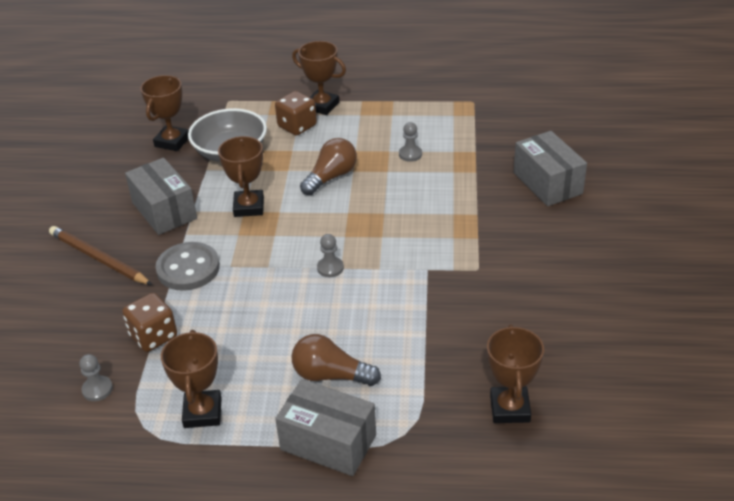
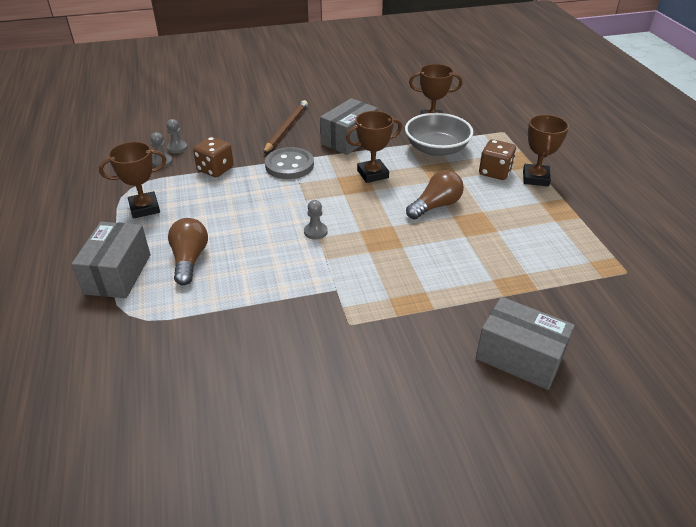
camera: 70 degrees right, 0 degrees up
brown light bulb [300,138,357,196] -> brown light bulb turned 60 degrees counterclockwise [406,170,464,219]
grey pawn [399,122,422,162] -> grey pawn moved to [167,119,188,154]
brown trophy [487,324,544,423] -> none
grey box [513,131,587,206] -> grey box turned 75 degrees clockwise [476,297,575,390]

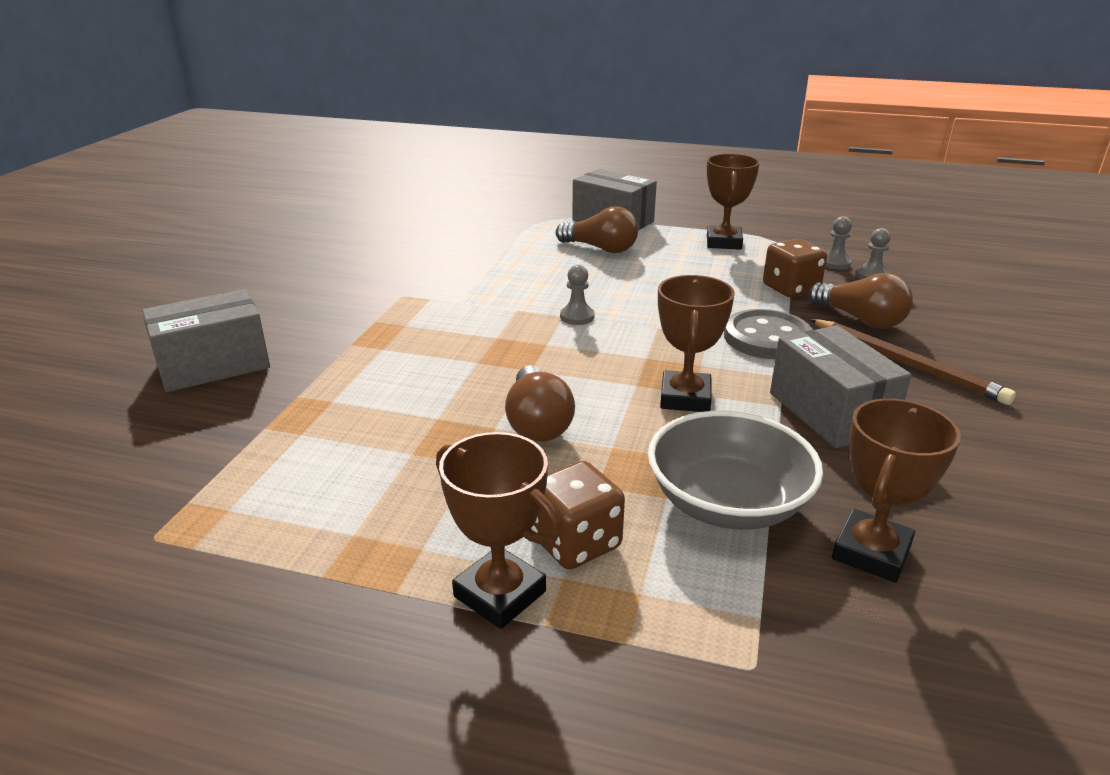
camera: 120 degrees right, 10 degrees down
none -> brown light bulb [808,273,913,329]

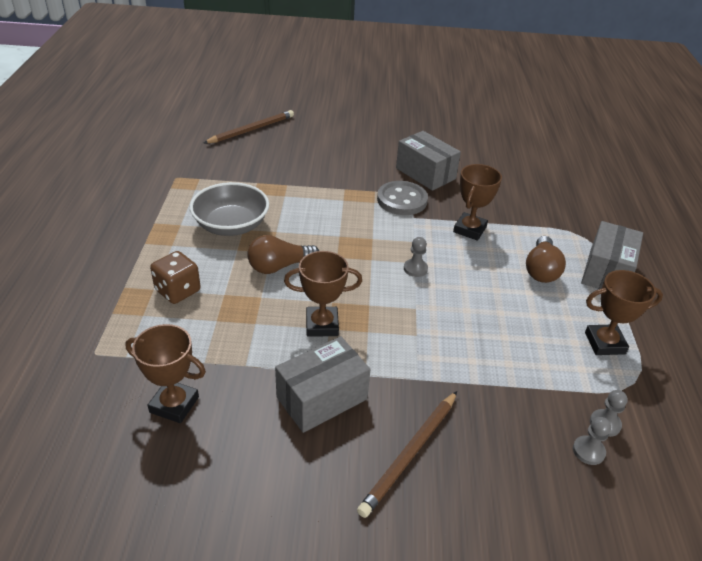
camera: 75 degrees right, 10 degrees up
grey box [142,289,270,392] -> grey box moved to [396,131,461,191]
brown trophy [436,432,561,629] -> brown trophy moved to [453,164,502,241]
grey bowl [648,411,823,530] -> grey bowl moved to [190,182,269,236]
grey button [724,309,812,359] -> grey button moved to [377,181,428,215]
brown dice [763,239,827,297] -> none
brown light bulb [808,273,913,329] -> none
none -> brown pencil [204,110,294,143]

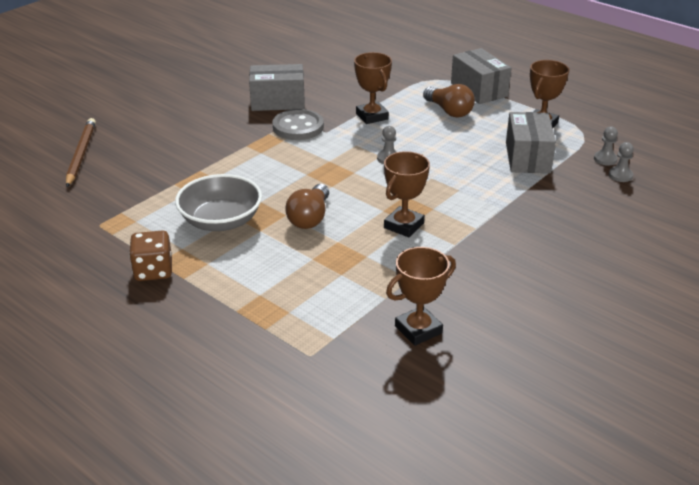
camera: 50 degrees left, 5 degrees down
brown dice [150,251,201,304] -> brown dice moved to [129,231,172,281]
grey box [275,336,370,433] -> grey box moved to [506,112,556,173]
brown pencil [357,391,457,518] -> none

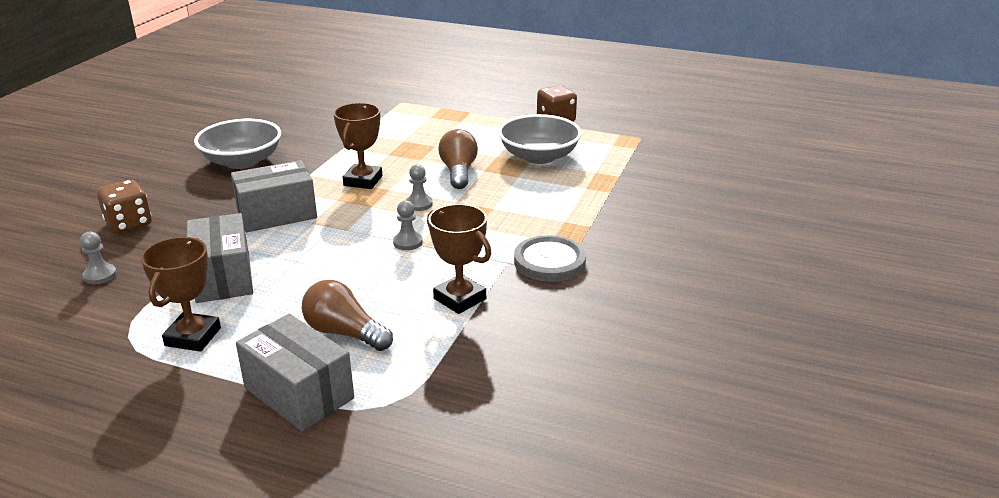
camera: 160 degrees right, 5 degrees down
brown pencil [66,118,96,187] -> none
grey box [249,64,305,111] -> grey box moved to [231,160,317,232]
brown trophy [386,247,456,346] -> none
grey pawn [594,126,618,165] -> grey pawn moved to [406,164,433,211]
none -> brown dice [97,180,151,233]
none -> grey bowl [194,119,281,169]

